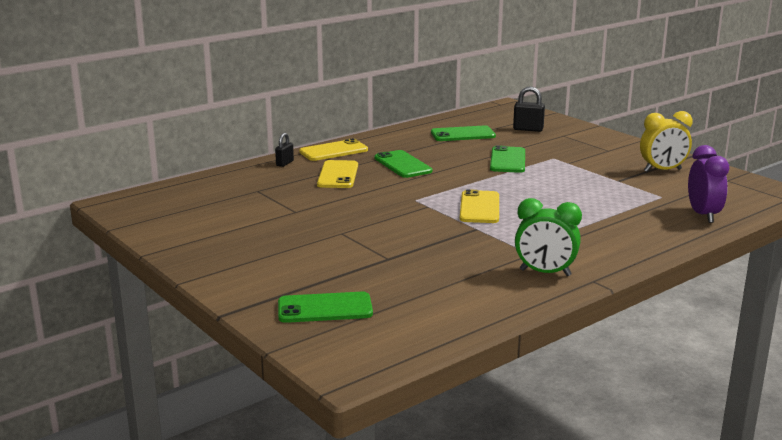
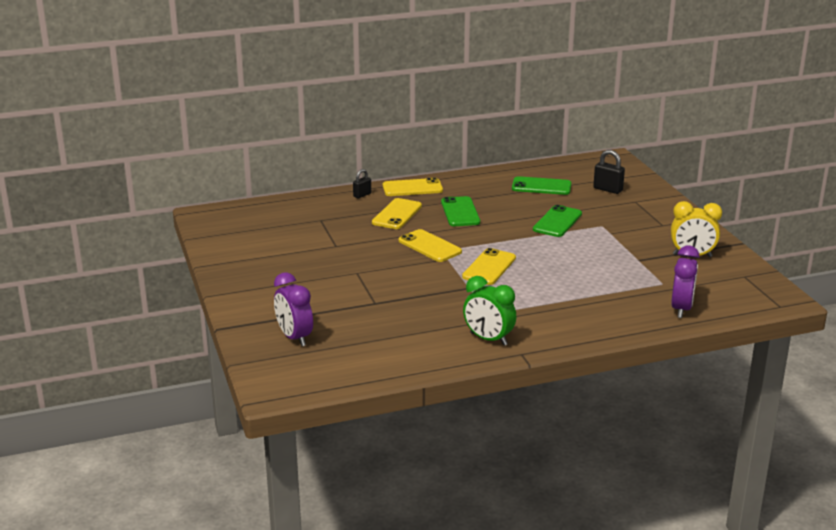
camera: 20 degrees right, 5 degrees up
green phone [278,292,373,323] -> purple clock [274,272,313,346]
none -> yellow phone [399,229,462,262]

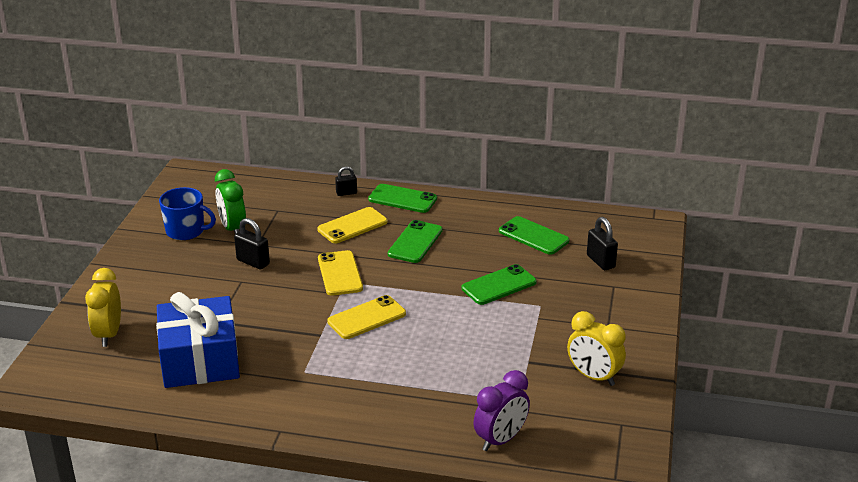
camera: 30 degrees right, 5 degrees up
purple clock [274,272,313,346] -> yellow clock [85,268,121,347]
yellow phone [383,178,443,196] -> green phone [368,184,437,213]
green clock [463,276,516,346] -> green clock moved to [215,169,246,234]
none -> blue gift [156,292,240,388]
none -> blue mug [159,187,216,240]
none -> black padlock [234,218,270,269]

